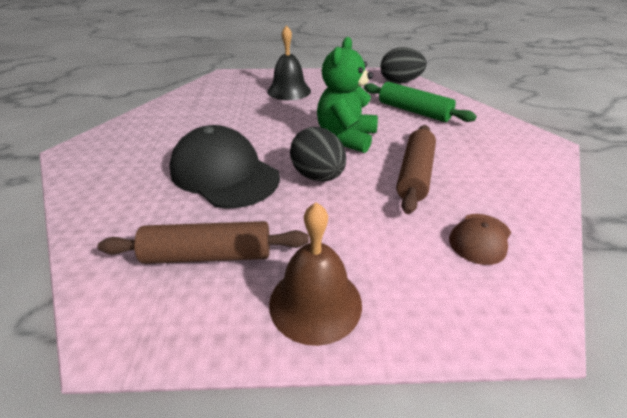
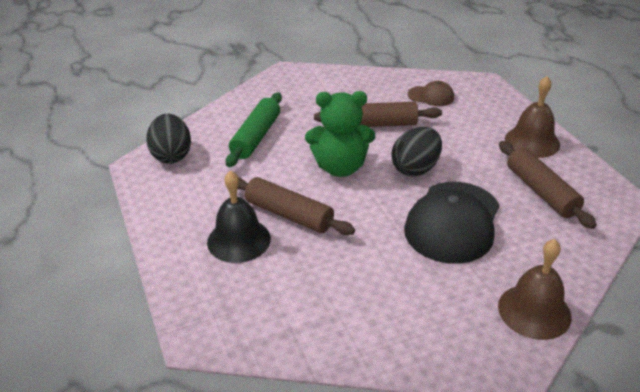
camera: 110 degrees left, 0 degrees up
none -> brown rolling pin [238,177,355,235]
none -> brown bell [498,239,571,340]

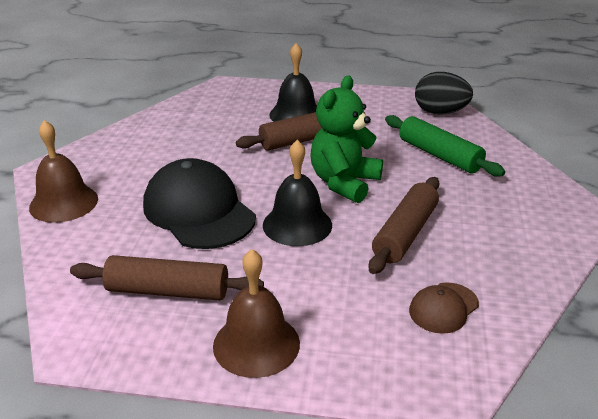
camera: 120 degrees right, 5 degrees down
black egg [391,127,442,176] -> black bell [263,140,332,246]

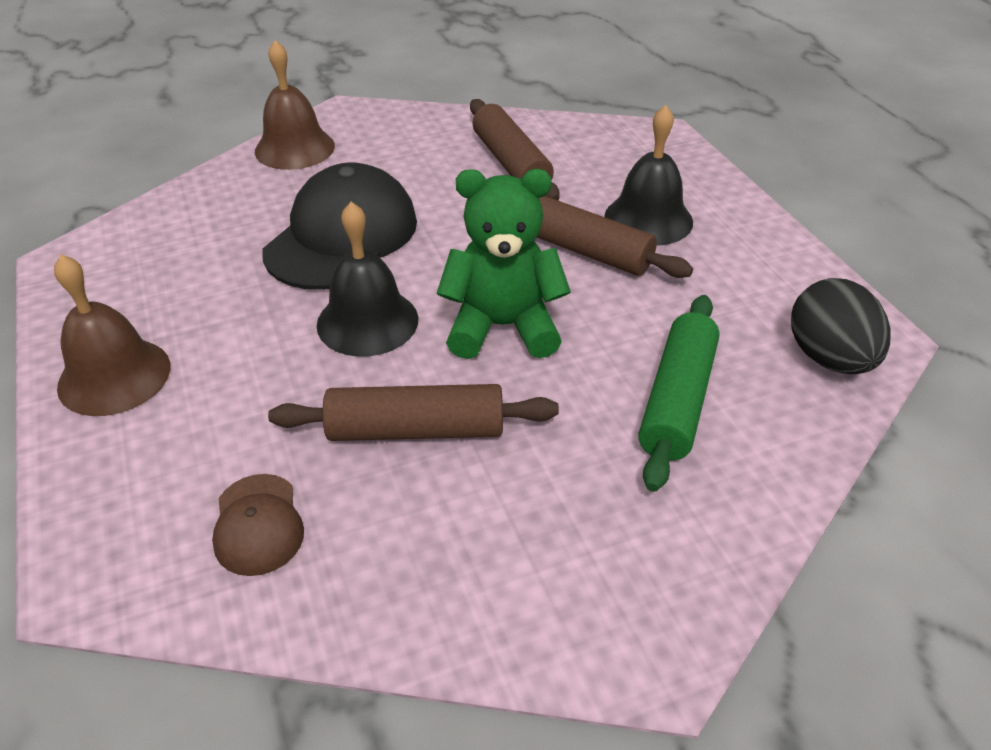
camera: 60 degrees right, 10 degrees up
brown rolling pin [70,255,264,300] -> brown rolling pin moved to [470,99,559,200]
brown cap [409,282,479,334] -> brown cap turned 120 degrees counterclockwise [212,474,304,576]

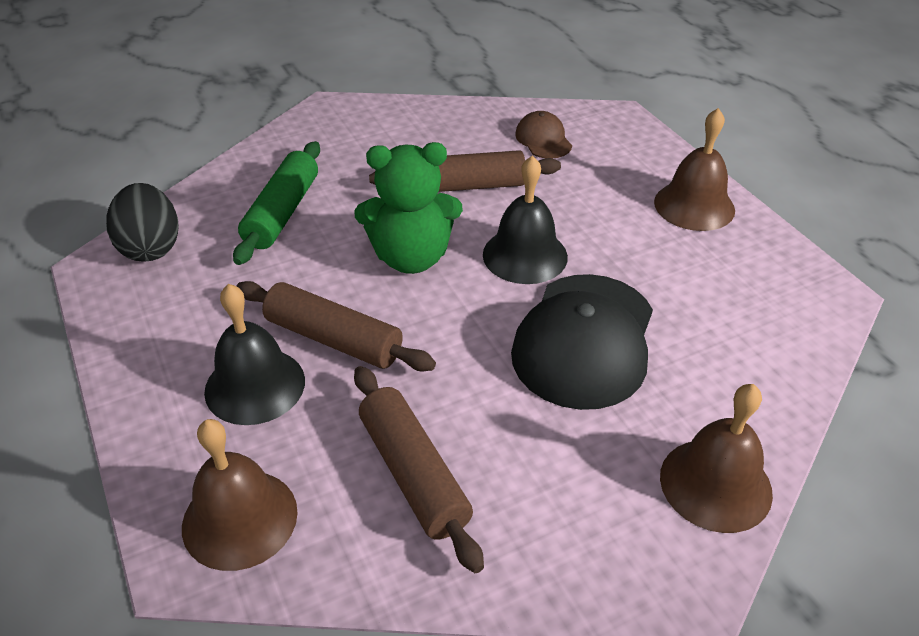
camera: 175 degrees right, 0 degrees up
none -> brown bell [182,419,298,571]

